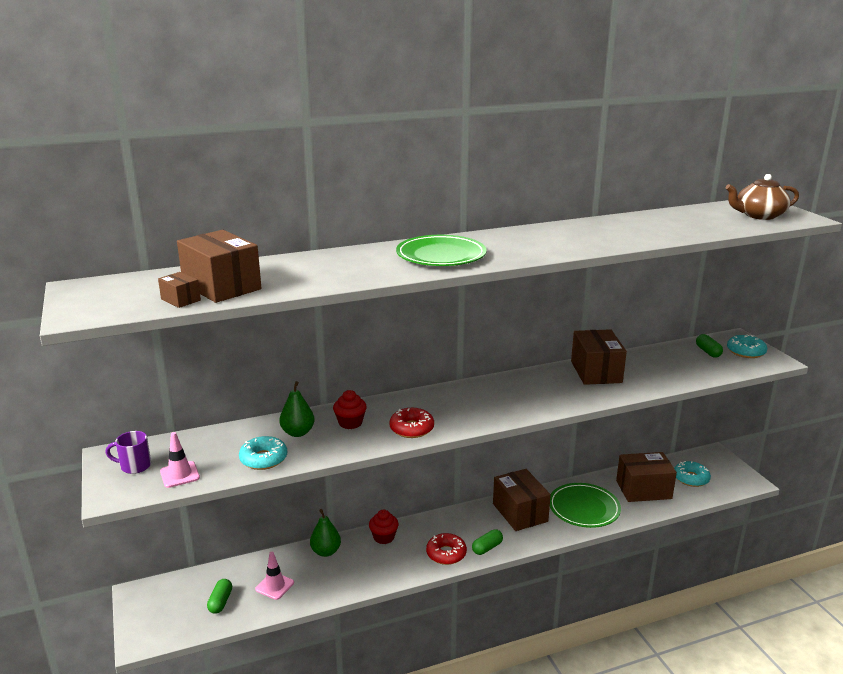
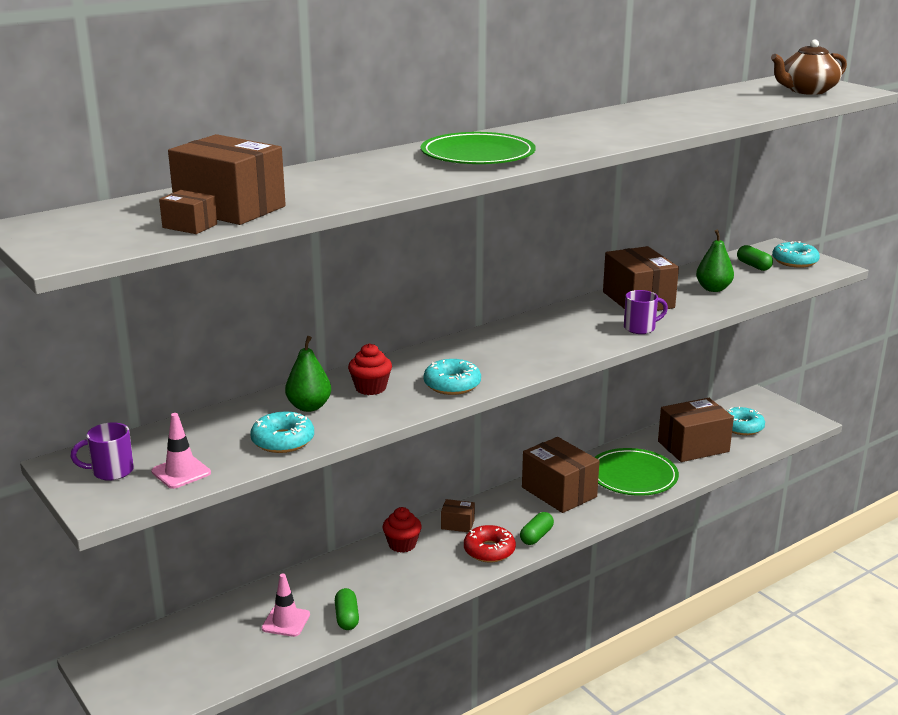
camera: 15 degrees left, 0 degrees up
green capsule [207,579,232,614] -> green capsule moved to [335,588,359,630]
green pear [310,509,341,557] -> green pear moved to [696,229,734,292]
red donut [389,408,434,438] -> turquoise donut [424,359,481,395]
none -> brown box [441,499,475,532]
none -> purple mug [624,290,668,334]

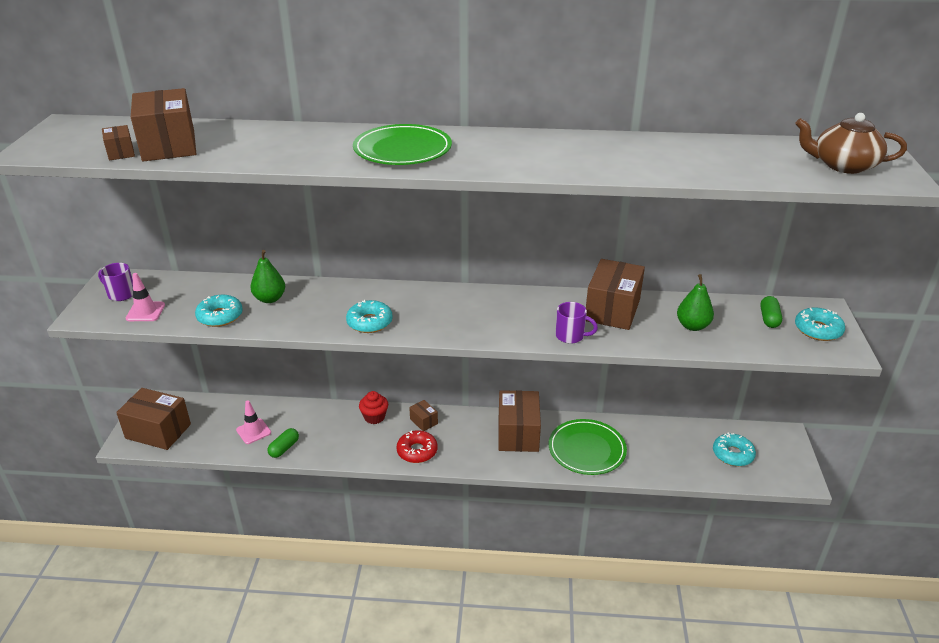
camera: 40 degrees right, 10 degrees up
red cupcake [348,343,392,395] -> none
green capsule [520,512,554,545] -> none
brown box [658,398,734,462] -> brown box moved to [116,388,191,450]

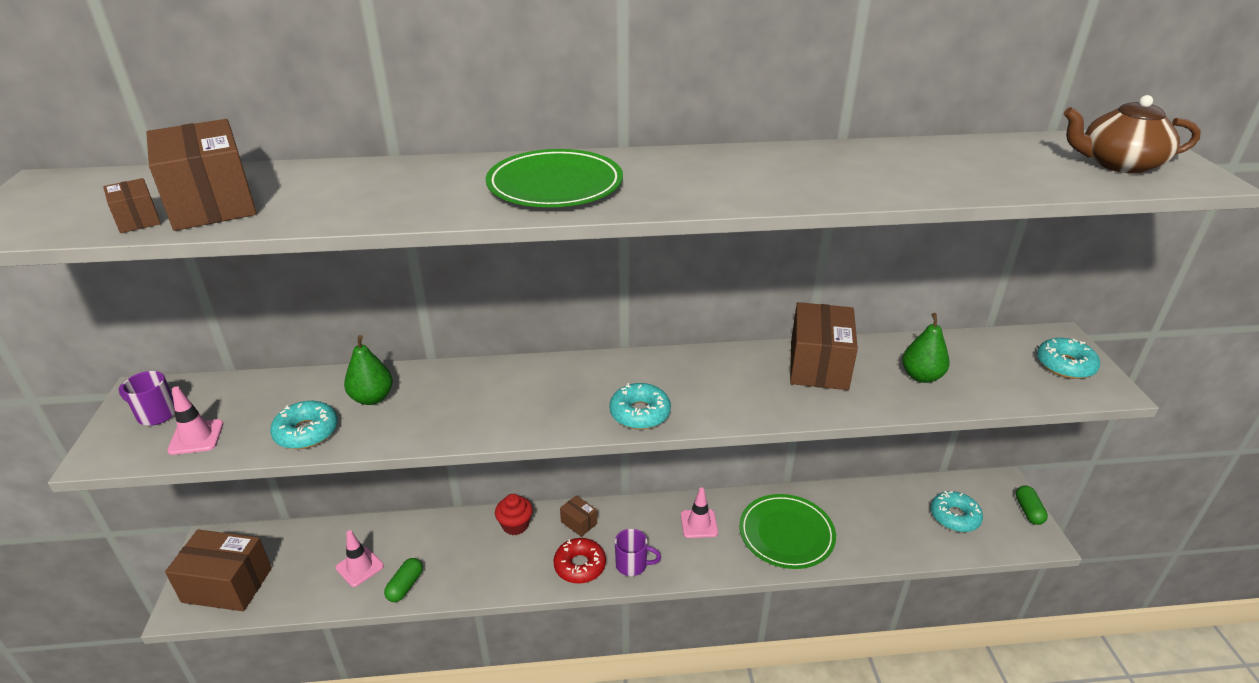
camera: 10 degrees left, 0 degrees up
turquoise donut [346,300,393,333] -> turquoise donut moved to [609,383,671,429]
brown box [499,390,541,452] -> pink traffic cone [681,488,718,538]
purple mug [556,302,598,344] -> purple mug moved to [615,529,661,576]
green capsule [760,296,782,328] -> green capsule moved to [1016,486,1048,525]

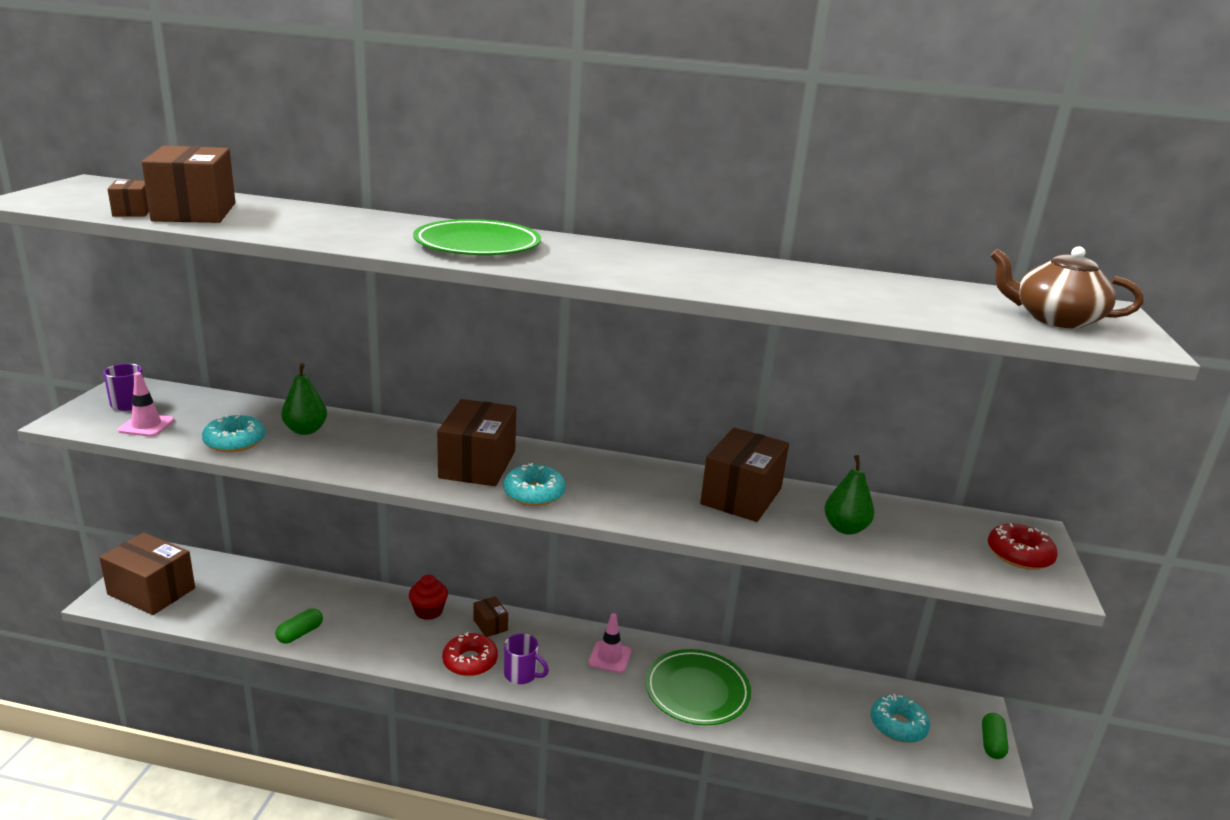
camera: 15 degrees right, 10 degrees down
pink traffic cone [336,530,384,587] -> none
turquoise donut [1037,338,1100,379] -> red donut [988,523,1058,570]
none -> brown box [437,399,516,486]

